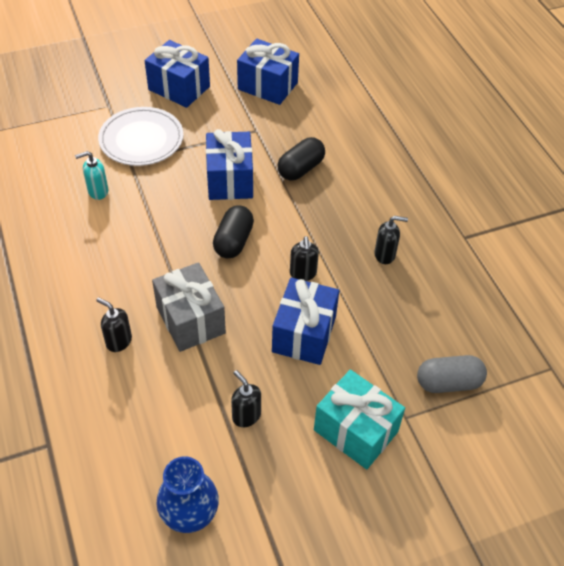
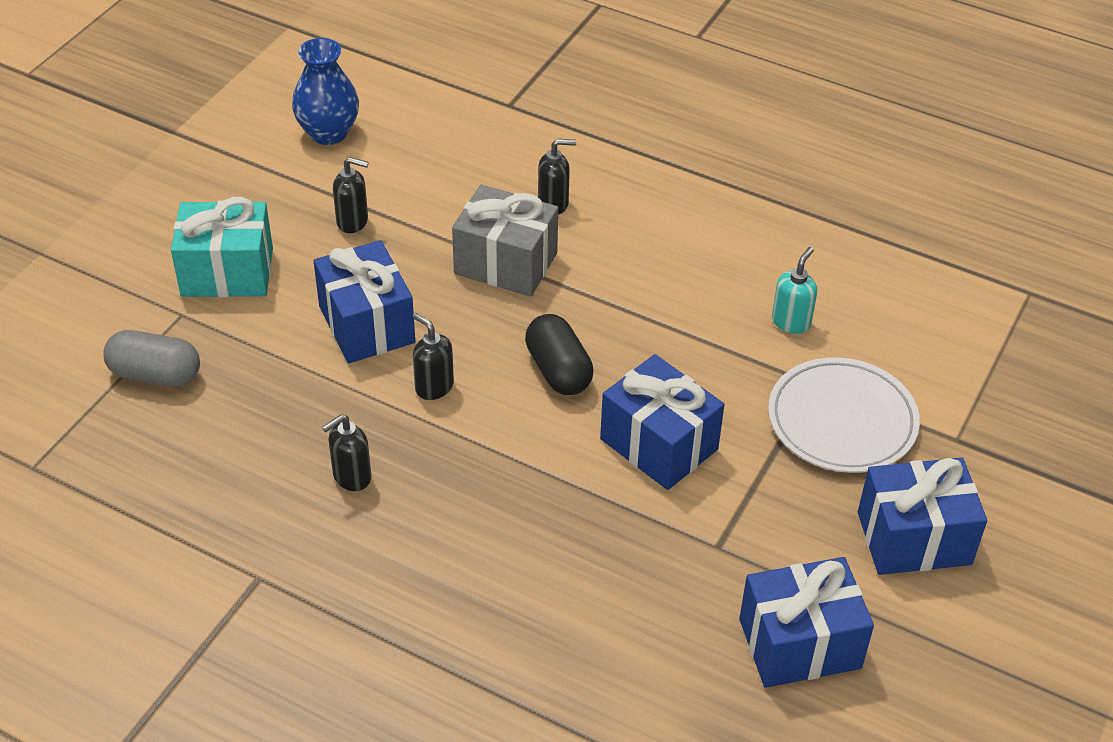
camera: 140 degrees right, 5 degrees down
black capsule [278,137,325,181] -> none
grey capsule [417,355,487,393] -> grey capsule turned 60 degrees clockwise [103,330,200,387]

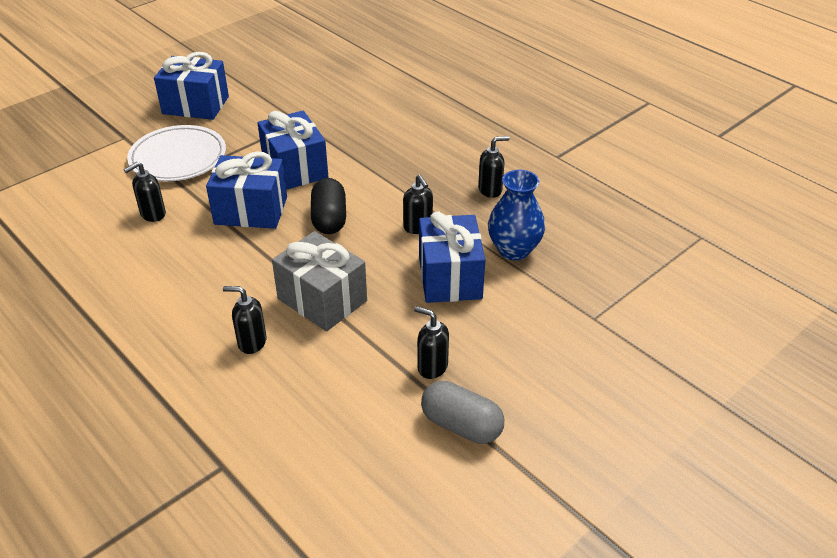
camera: 160 degrees left, 5 degrees down
grey capsule [103,330,200,387] -> grey capsule moved to [421,381,504,444]
turquoise gift [171,197,273,297] -> none
blue vase [292,38,359,145] -> blue vase moved to [488,170,545,260]
blue gift [739,557,874,688] -> blue gift moved to [206,151,287,229]
turquoise soap dispenser [772,247,817,334] -> black soap dispenser [123,162,166,222]

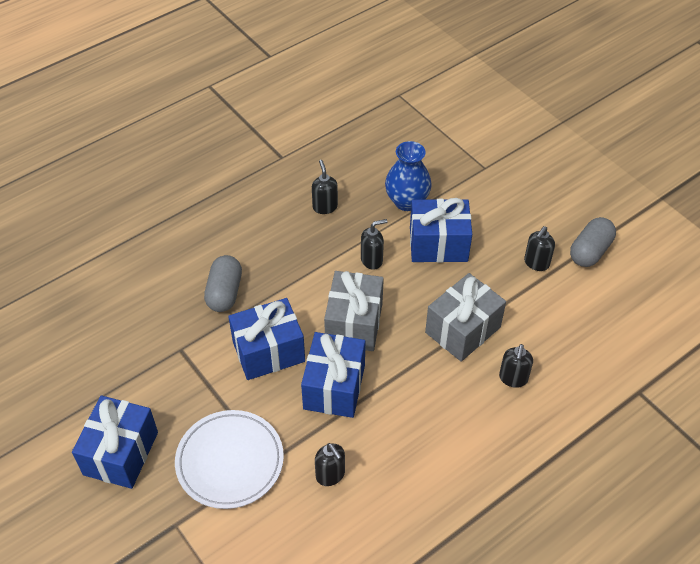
camera: 85 degrees left, 10 degrees up
black capsule [311,178,346,234] -> grey gift [324,271,384,351]
none -> grey capsule [204,255,242,312]

